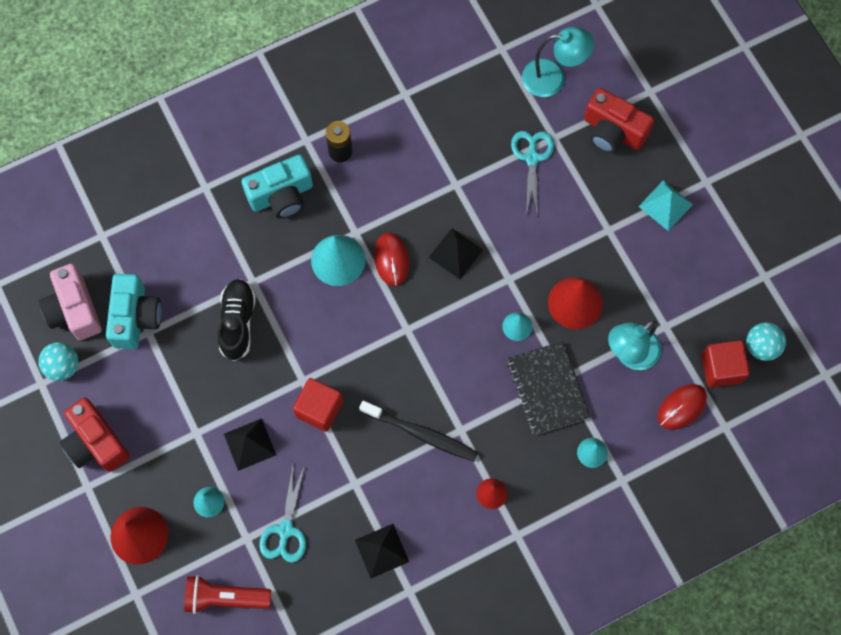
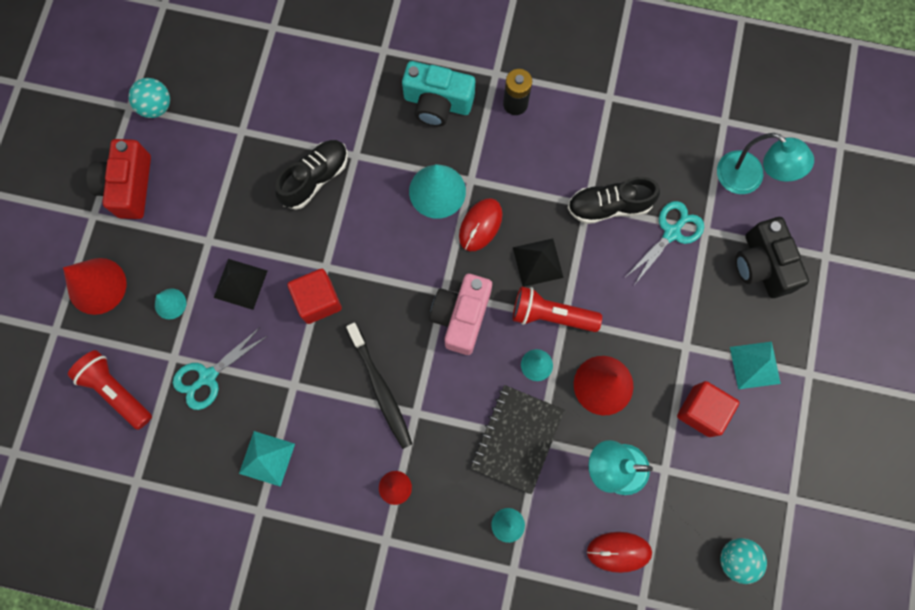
camera: 40 degrees right, 5 degrees up
pink camera [39,264,102,340] -> pink camera moved to [430,274,492,355]
turquoise camera [106,274,162,349] -> none
black pyramid [355,524,409,578] -> turquoise pyramid [239,431,295,487]
red camera [584,88,654,153] -> black camera [735,217,809,298]
red cube [701,340,750,388] -> red cube moved to [677,381,740,437]
none -> red flashlight [513,286,602,332]
none -> black shoe [568,177,660,224]

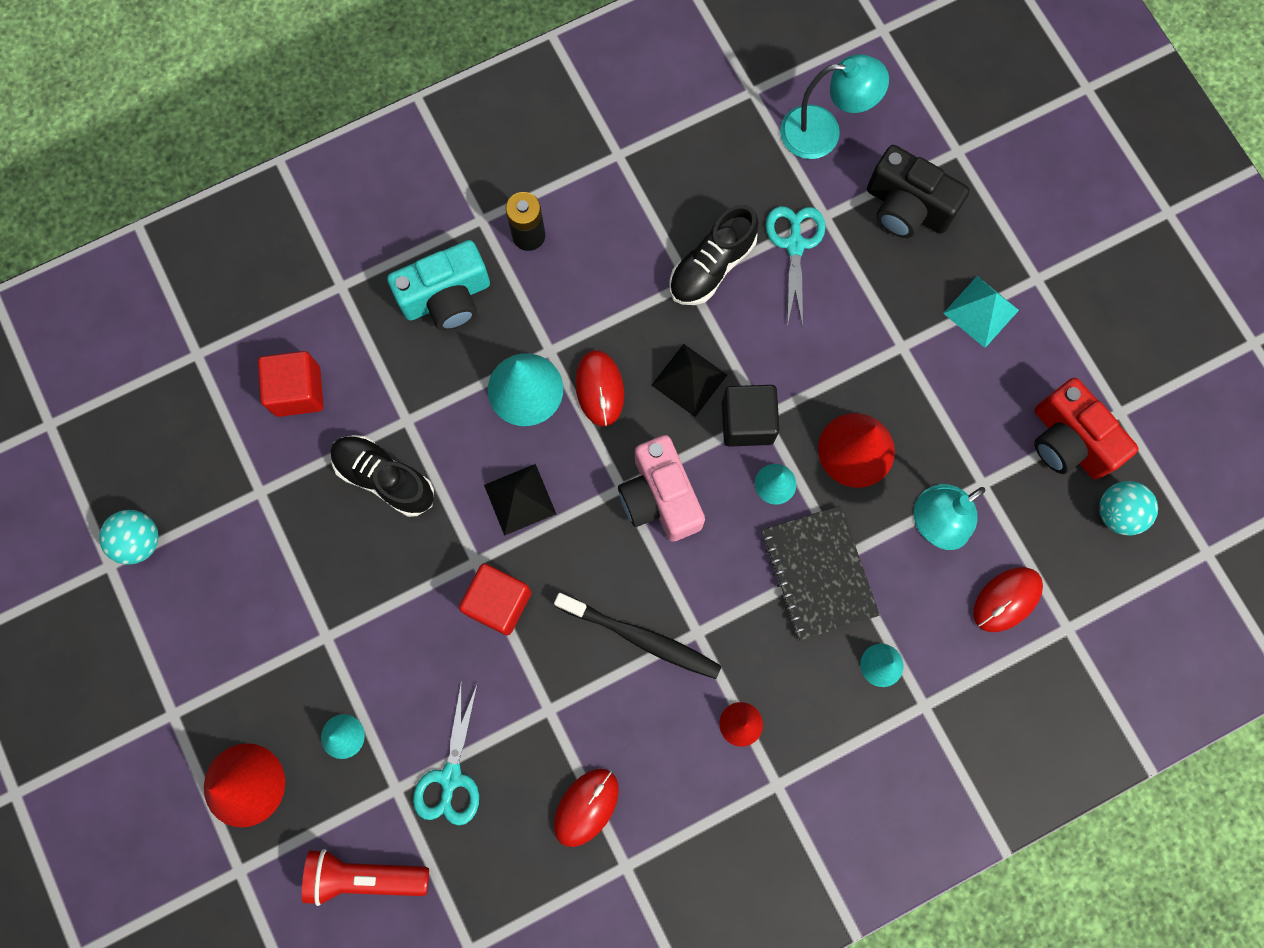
camera: 40 degrees left, 0 degrees up
red camera [86,139,151,219] -> red camera moved to [1034,378,1139,479]
black pyramid [214,259,267,310] -> black pyramid moved to [484,464,556,536]
turquoise pyramid [239,431,295,487] -> red mouse [554,769,619,847]
black shoe [275,140,348,210] -> black shoe turned 60 degrees counterclockwise [331,435,434,517]
red flashlight [513,286,602,332] -> black cube [722,385,780,447]
red cube [677,381,740,437] -> red cube moved to [258,351,323,417]

